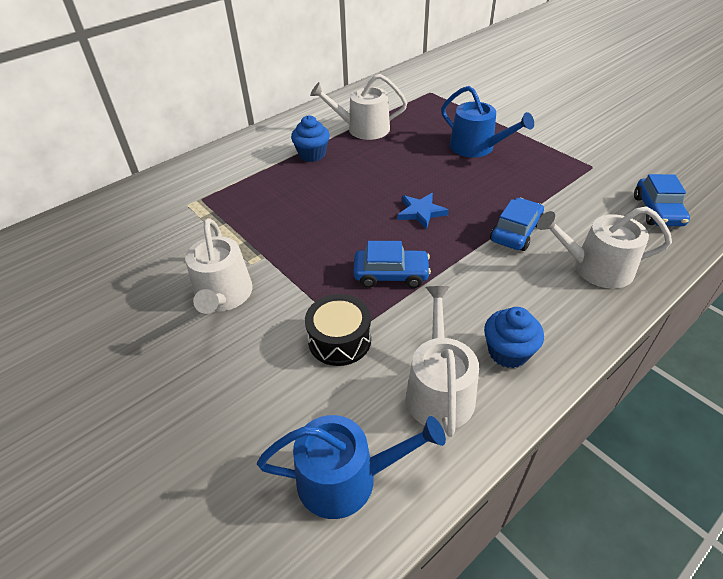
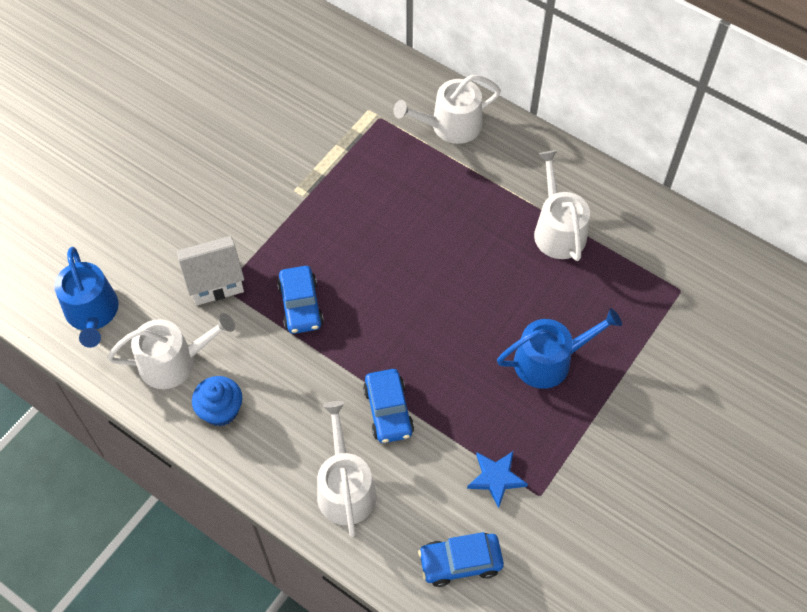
camera: 75 degrees right, 15 degrees up
white watering can [185,218,253,314] -> white watering can moved to [394,75,501,144]
blue cupcake [291,115,330,162] -> none
black drum [305,294,371,366] -> white house [177,236,245,306]
blue star [398,193,449,229] -> blue star moved to [467,452,528,508]
blue watering can [441,86,534,157] -> blue watering can turned 135 degrees counterclockwise [497,308,622,389]
blue car [490,198,544,251] -> blue car turned 60 degrees clockwise [363,369,414,443]

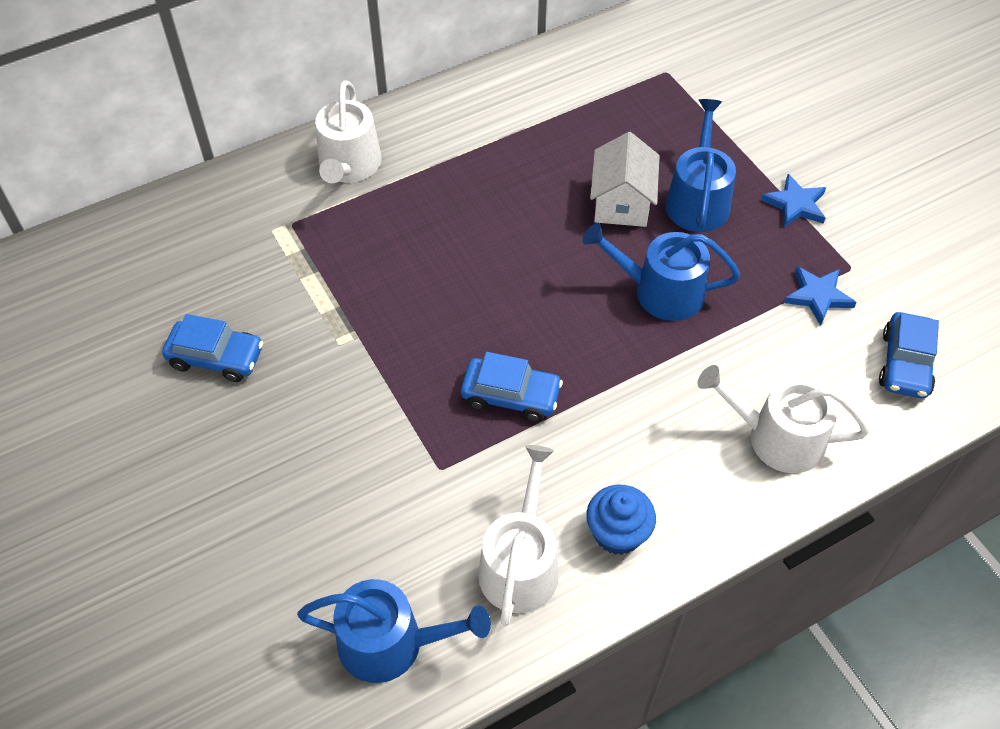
camera: 65 degrees left, 5 degrees down
white house [177,236,245,306] -> white house moved to [590,132,660,227]
blue car [363,369,414,443] -> blue car moved to [162,314,263,382]
white watering can [534,150,590,261] -> none
none -> blue watering can [583,223,740,321]
none -> blue star [761,174,826,227]

